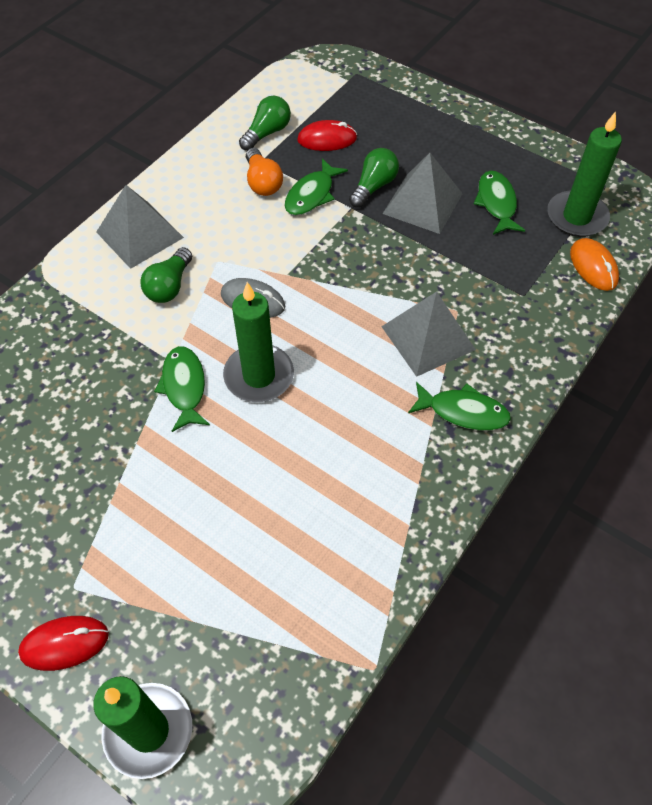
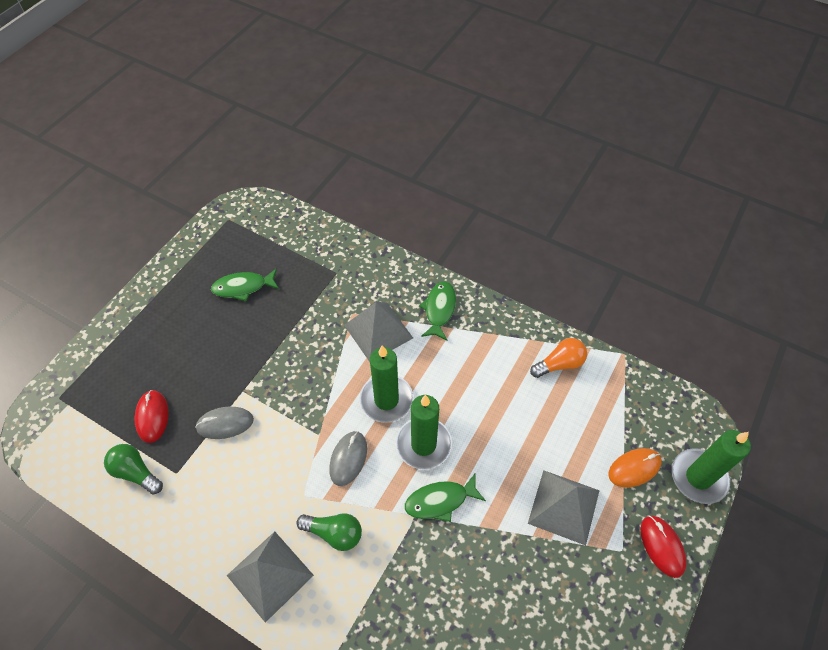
camera: 95 degrees left, 0 degrees up
orange light bulb [246,148,283,196] -> orange light bulb moved to [530,338,587,378]
green fish [284,158,348,215] -> grey mouse [195,407,254,439]
green light bulb [349,148,399,208] -> none
grey pyramid [383,153,463,234] -> grey pyramid moved to [528,470,600,546]
green candle [547,112,622,237] -> green candle moved to [360,345,413,423]
orange mouse [570,238,619,291] -> orange mouse moved to [609,448,662,488]

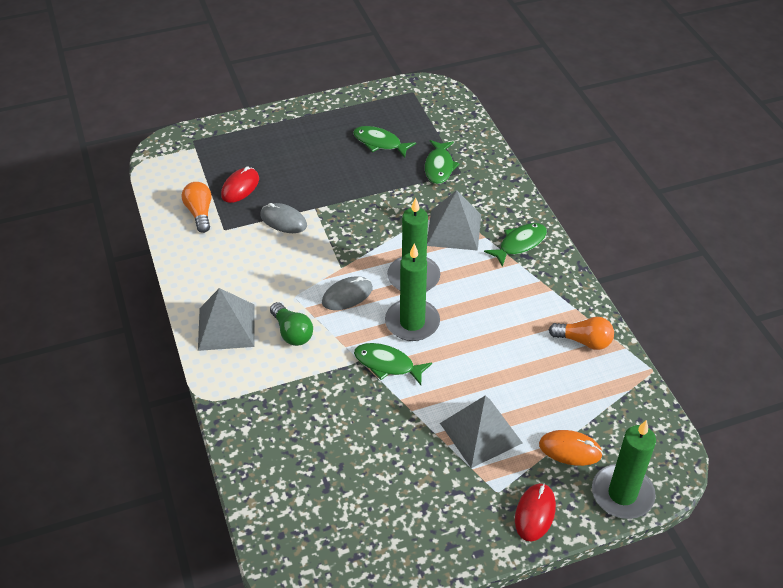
camera: 40 degrees right, 10 degrees down
green light bulb [104,444,163,494] -> orange light bulb [182,182,212,233]
none -> green fish [425,140,460,184]

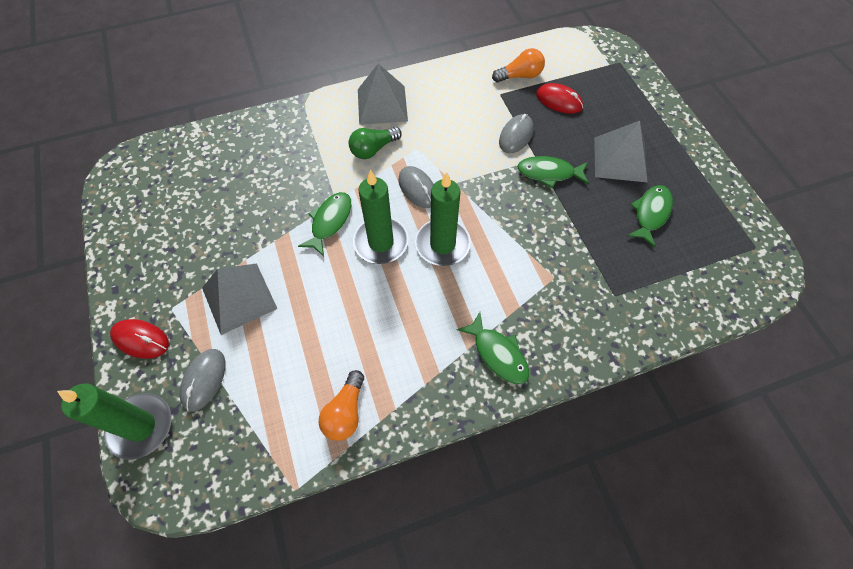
camera: 90 degrees right, 15 degrees up
green fish [425,140,460,184] -> green fish moved to [517,156,589,188]
grey pyramid [427,190,481,251] -> grey pyramid moved to [594,121,648,183]
orange mouse [539,430,603,466] -> grey mouse [180,349,225,412]

